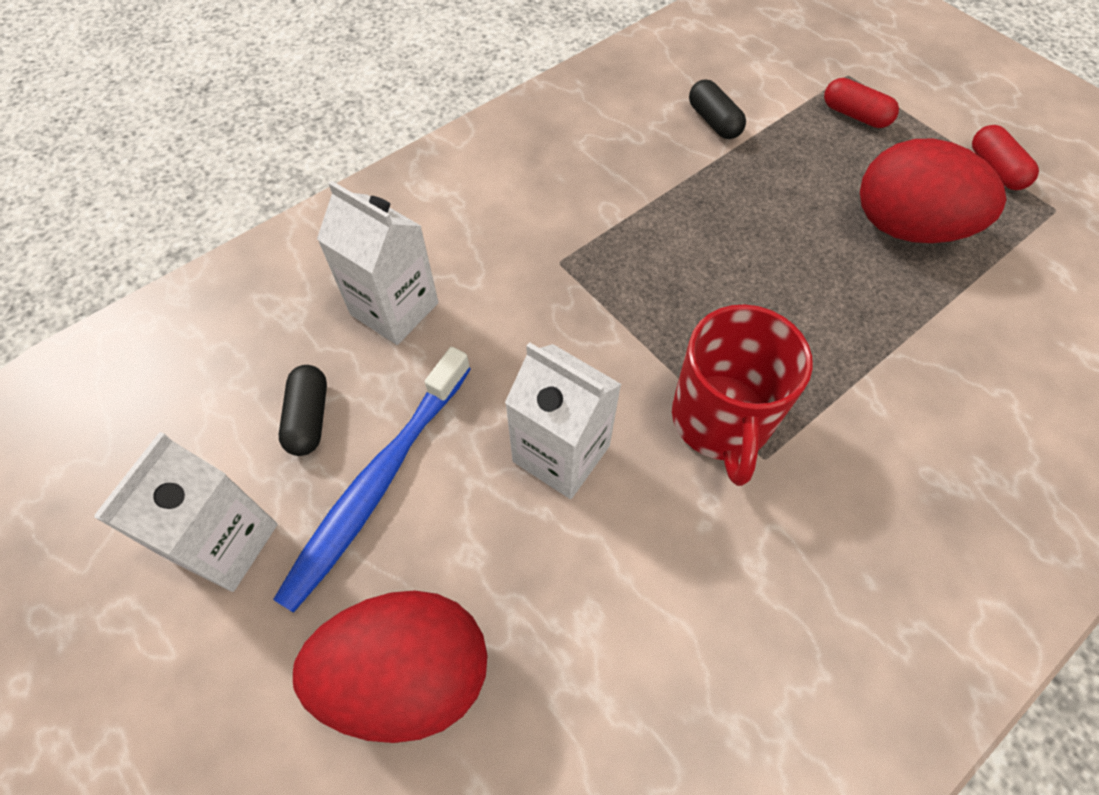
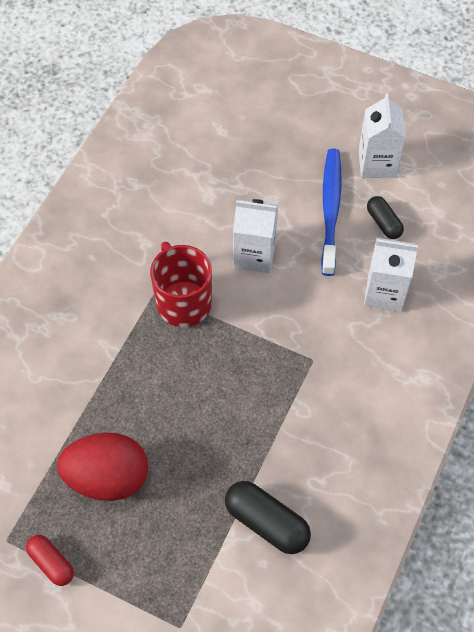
camera: 155 degrees right, 0 degrees up
red egg [293,590,488,743] -> none
black capsule [689,79,746,139] -> black capsule [225,481,311,554], size x1.61
red capsule [824,78,899,128] -> none

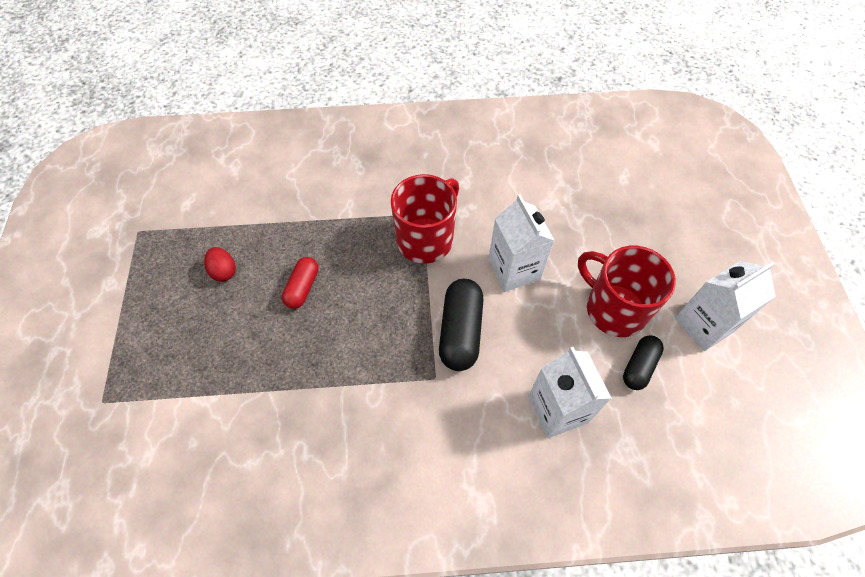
camera: 60 degrees right, 0 degrees up
red capsule [26,535,74,586] -> red capsule moved to [282,257,319,309]
red egg [57,433,148,501] -> red egg [204,247,236,282], size x0.44
black capsule [225,481,311,554] -> black capsule moved to [439,279,484,371]
blue toothbrush [321,148,341,276] -> red mug [578,246,676,337]

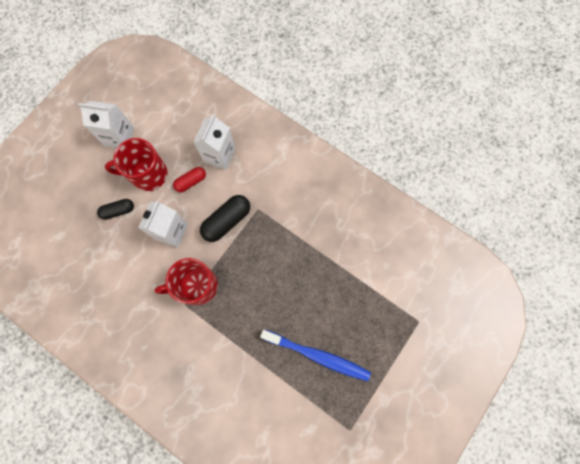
camera: 140 degrees left, 15 degrees up
red egg [204,247,236,282] -> blue toothbrush [260,329,371,381]
red capsule [282,257,319,309] -> red capsule moved to [173,167,206,192]
red mug [578,246,676,337] -> red mug turned 90 degrees clockwise [105,138,168,191]
black capsule [623,335,664,390] -> black capsule moved to [97,199,134,220]

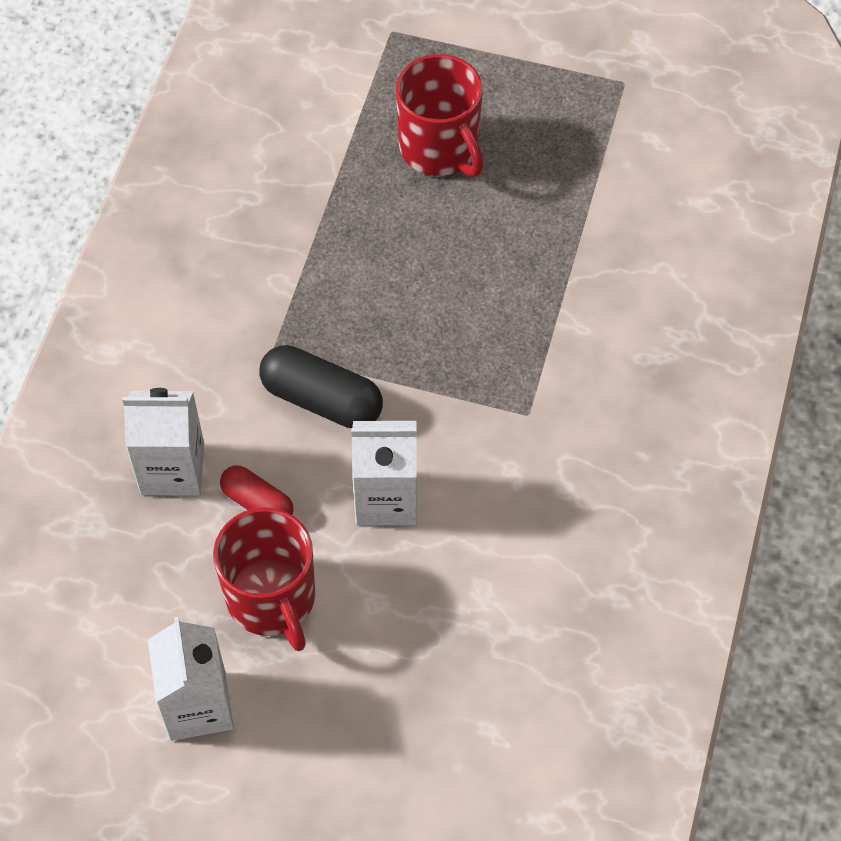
camera: 110 degrees left, 15 degrees down
black capsule [97,199,134,220] -> none
red mug [155,258,218,305] -> red mug moved to [396,54,484,177]
blue toothbrush [260,329,371,381] -> none

